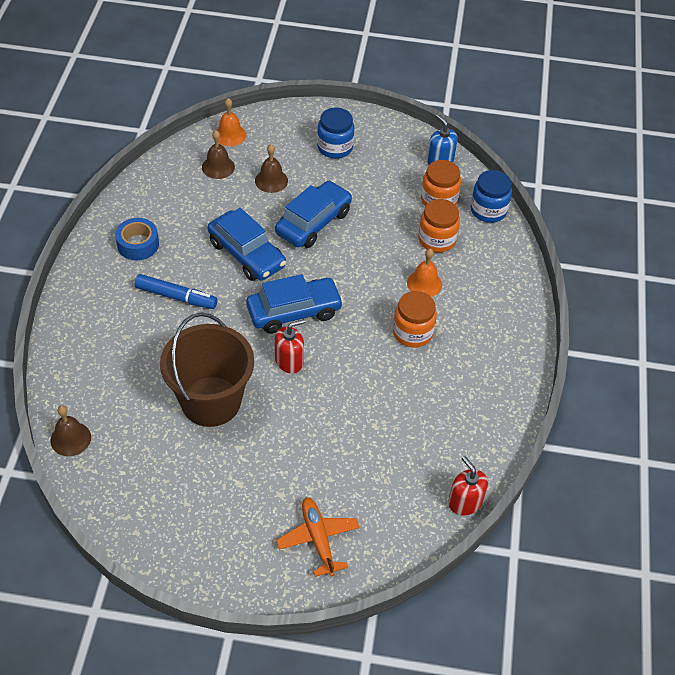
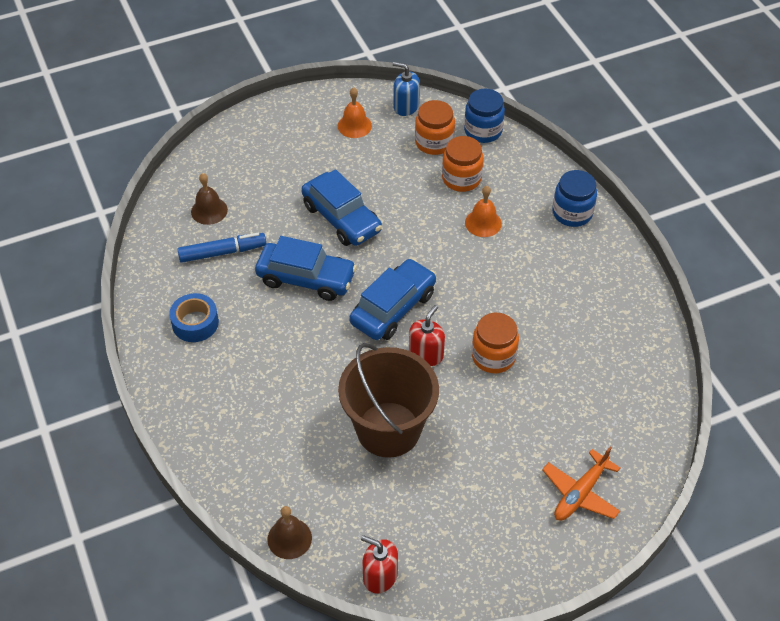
camera: 30 degrees left, 0 degrees up
blue marker [135,274,218,309] -> blue marker moved to [177,233,266,263]
orange bell [216,98,246,146] -> orange bell moved to [338,87,372,138]
brown bell [255,144,288,193] -> none
blue car [275,180,352,248] -> blue car turned 135 degrees clockwise [301,169,382,246]
orange plane [276,497,360,577] -> orange plane turned 90 degrees counterclockwise [542,447,620,521]
blue jar [317,108,354,159] -> blue jar moved to [552,170,597,227]
orange jar [393,291,437,347] -> orange jar moved to [472,313,519,373]
red soap dispenser [448,456,488,515] -> red soap dispenser moved to [361,535,398,594]

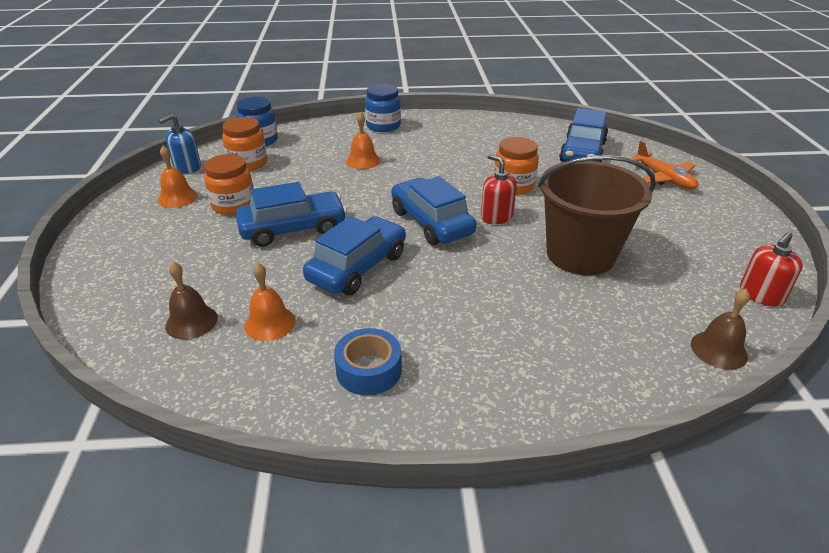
camera: 70 degrees left, 15 degrees down
blue marker [177,233,266,263] -> orange bell [244,263,296,341]
orange jar [442,136,484,192] -> orange jar moved to [204,154,254,215]
none -> blue car [559,108,608,162]

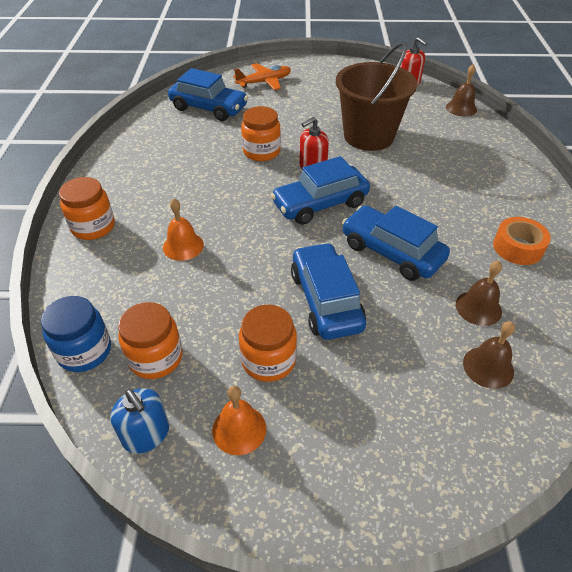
camera: 85 degrees left, 10 degrees up
orange bell [244,263,296,341] -> brown bell [456,261,502,326]
blue tape [334,328,402,396] -> orange tape [493,217,551,265]
blue jar [365,84,401,132] -> orange jar [59,177,115,240]

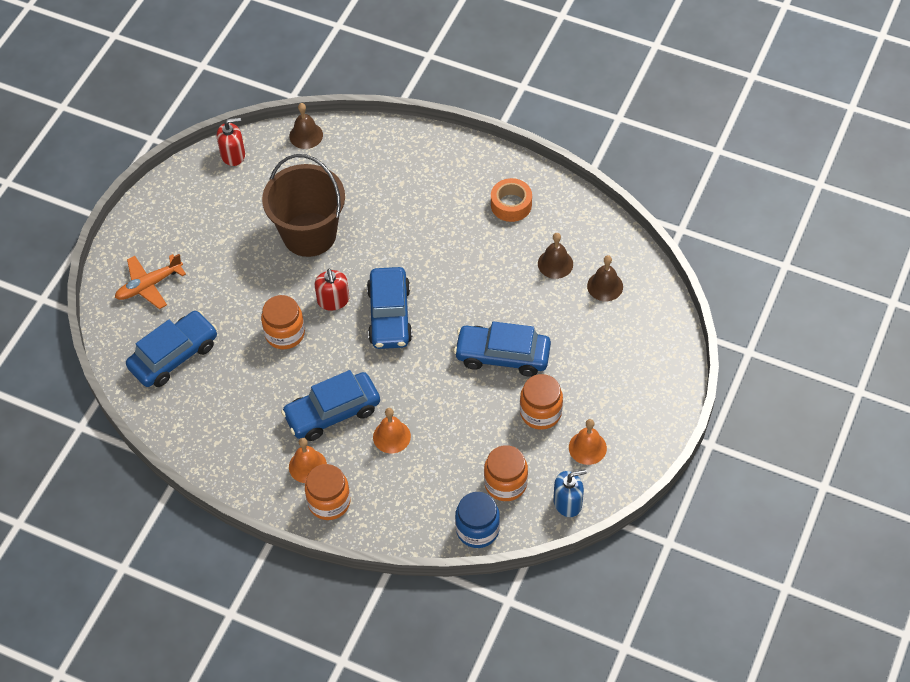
camera: 65 degrees left, 10 degrees up
orange plane [233,63,291,90] -> orange plane turned 120 degrees counterclockwise [115,254,186,309]
blue car [342,205,450,281] -> blue car moved to [281,370,380,441]
none -> orange bell [289,438,327,483]

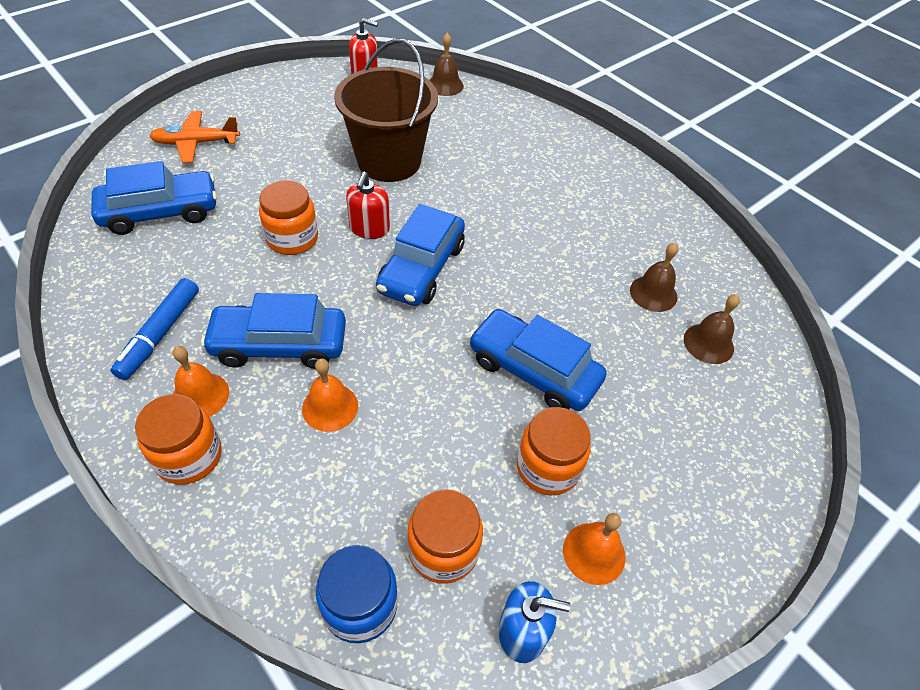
camera: 20 degrees right, 5 degrees down
orange tape [491,178,532,222] -> none
none -> blue marker [110,278,199,380]

